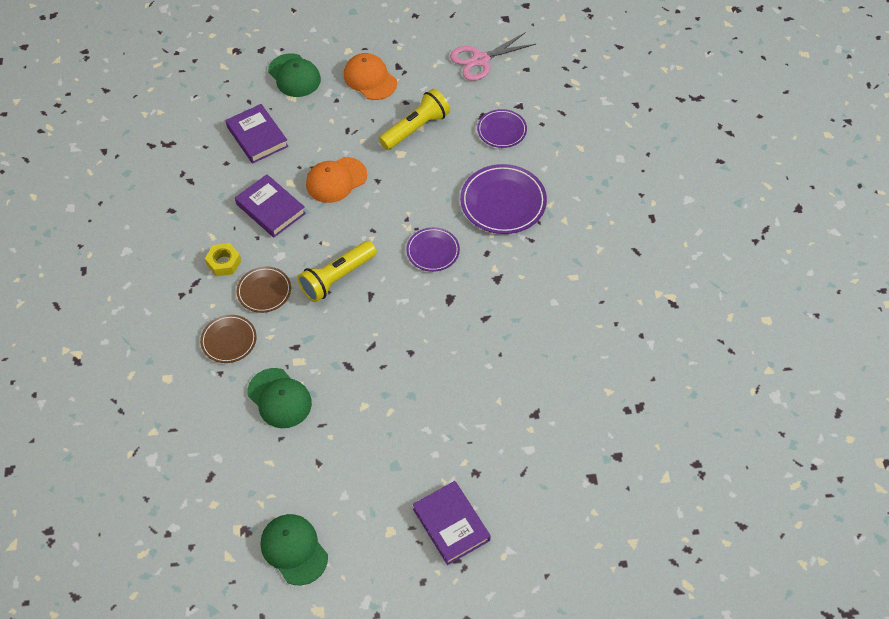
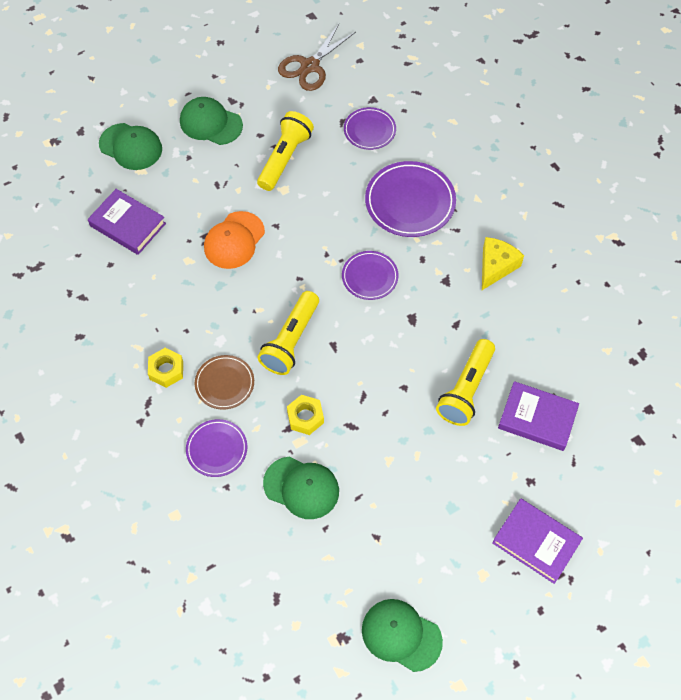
camera: 25 degrees left, 5 degrees up
brown plate [200,315,257,363] -> purple plate [186,419,247,477]
purple book [235,174,306,237] -> purple book moved to [498,381,579,451]
orange cap [344,53,397,100] -> green cap [180,97,243,145]
pink scissors [450,32,536,81] -> brown scissors [278,24,356,91]
none -> yellow nut [287,395,324,435]
none -> yellow flashlight [436,339,495,426]
none -> yellow cheese [482,237,524,290]

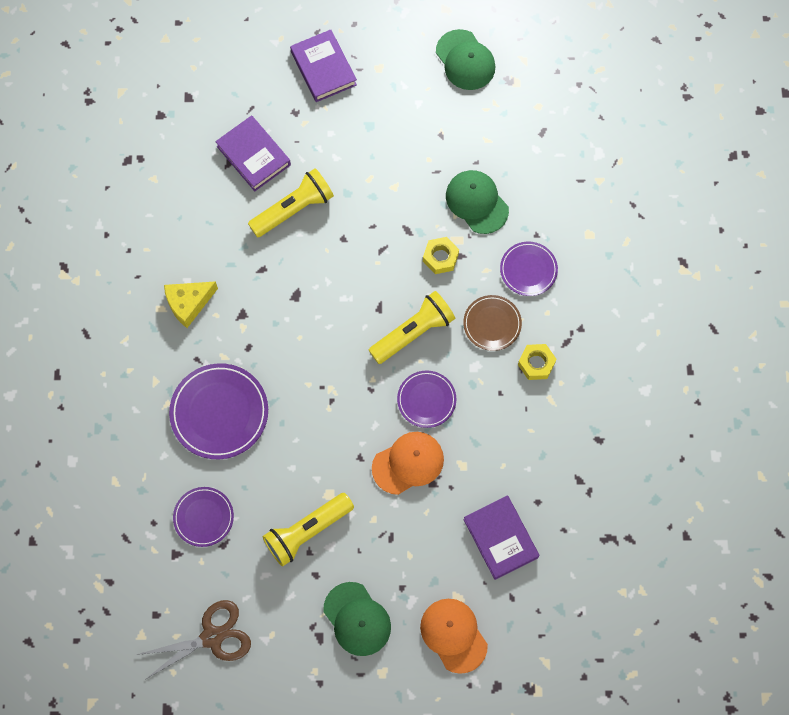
camera: 150 degrees left, 10 degrees up
green cap [99,123,162,170] -> orange cap [420,599,488,674]
purple plate [342,251,399,300] -> purple plate moved to [397,370,456,428]

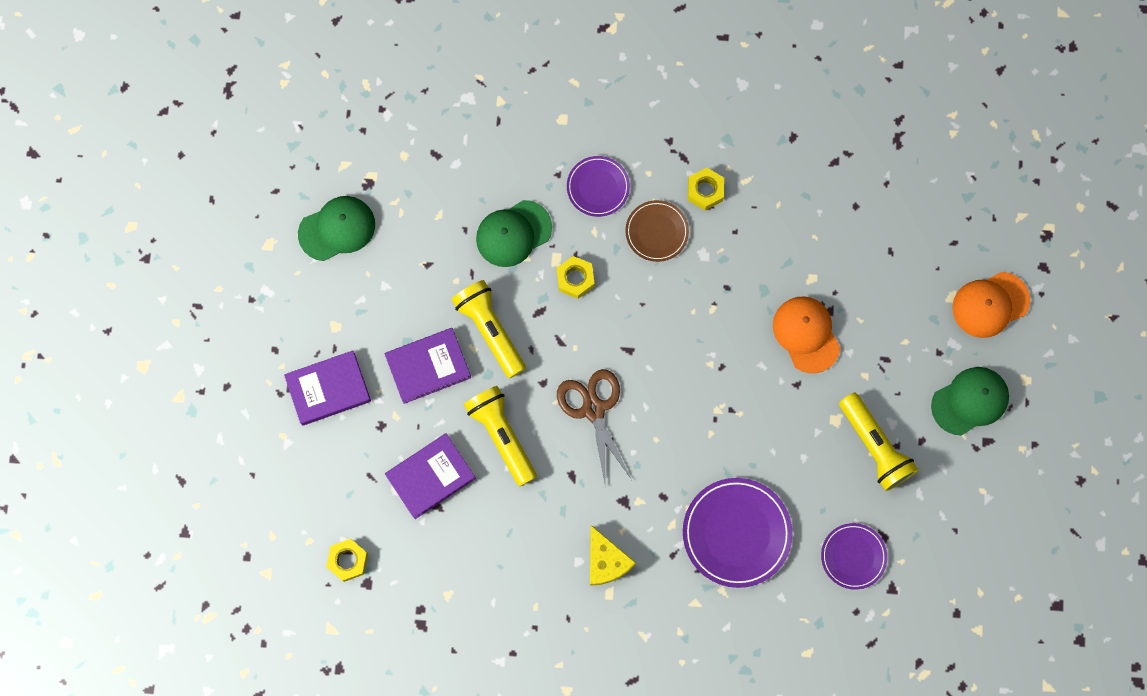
camera: 85 degrees left, 5 degrees up
brown scissors [136,600,251,679] -> brown scissors moved to [557,369,632,488]
yellow flashlight [369,291,455,364] -> yellow flashlight moved to [451,280,526,378]
purple plate [397,370,456,428] -> none
purple book [463,496,540,580] -> purple book moved to [385,328,471,404]
none -> yellow nut [326,539,368,582]

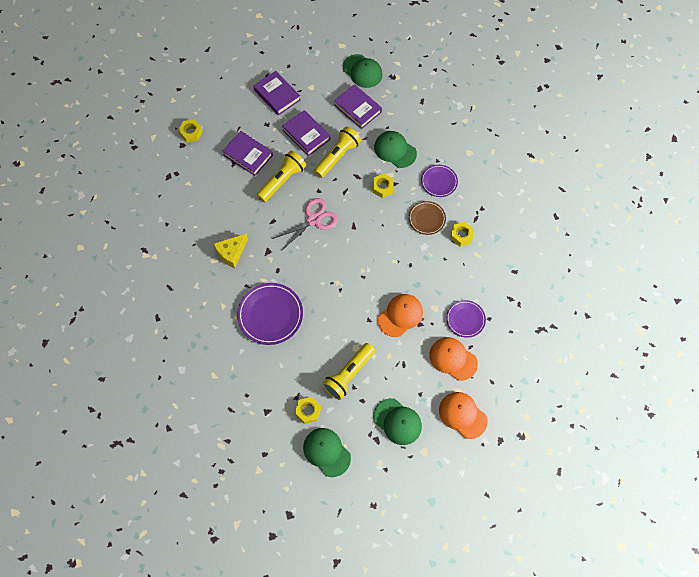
camera: 70 degrees right, 10 degrees down
brown scissors [557,369,632,488] -> pink scissors [272,198,338,251]
purple plate [821,523,887,590] -> purple plate moved to [446,300,486,338]
none -> yellow nut [295,397,321,424]
none -> green cap [303,428,351,477]
none -> purple book [334,84,382,129]
none -> orange cap [429,337,478,381]

